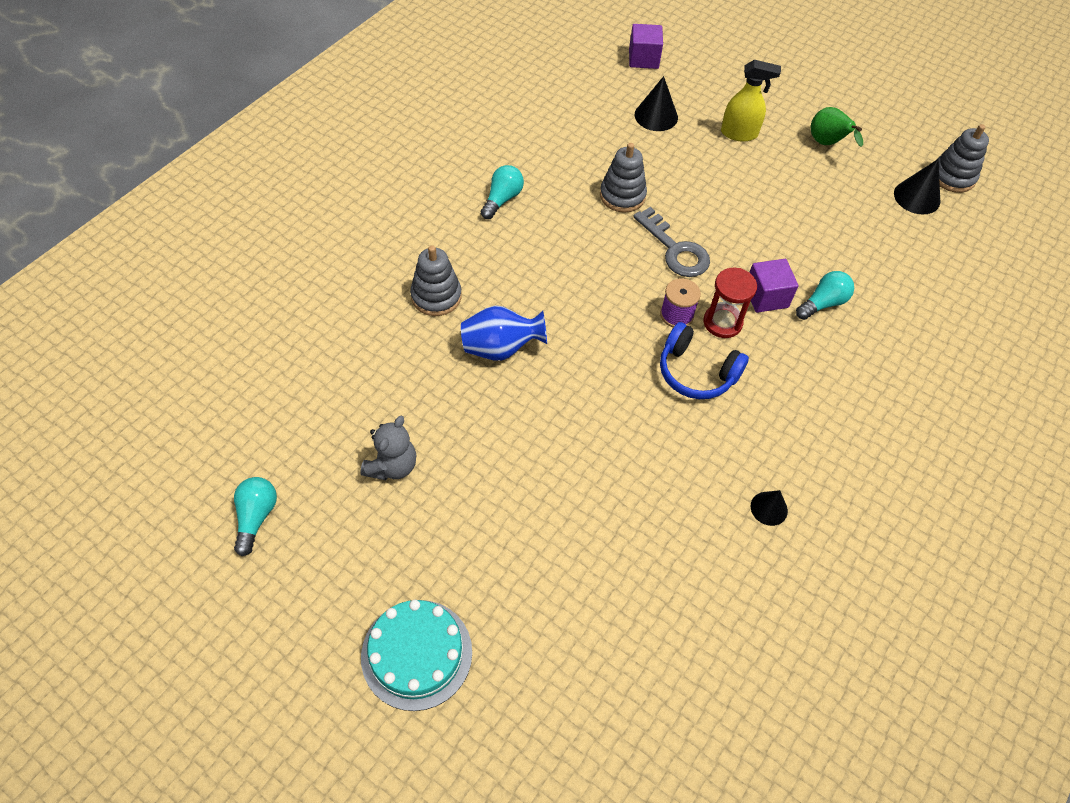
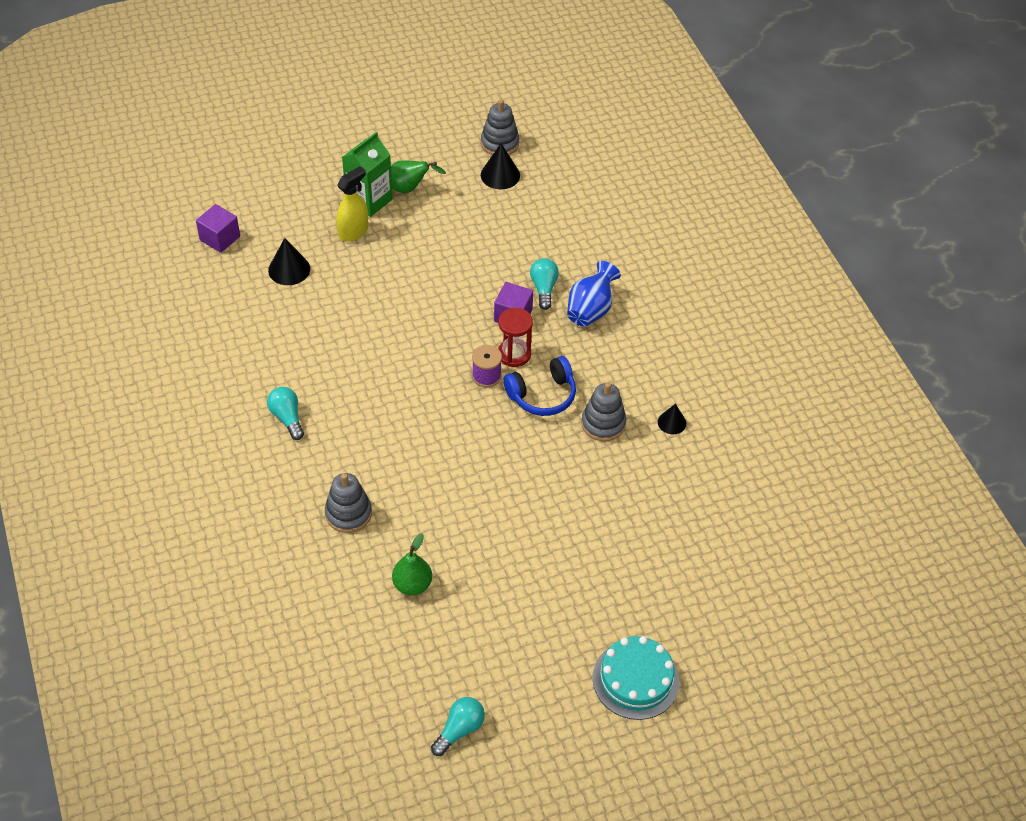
camera: 55 degrees left, 5 degrees down
turquoise light bulb [234,477,277,556] -> turquoise light bulb turned 90 degrees clockwise [431,697,485,756]
grey teddy bear [360,416,416,480] -> none
blue vase [461,305,547,361] -> blue vase moved to [567,261,621,327]
grey stacking toy [600,143,647,213] -> grey stacking toy moved to [581,382,626,441]
grey key [633,207,710,277] -> none
none -> green carton [342,132,393,217]
none -> green pear [392,533,432,595]

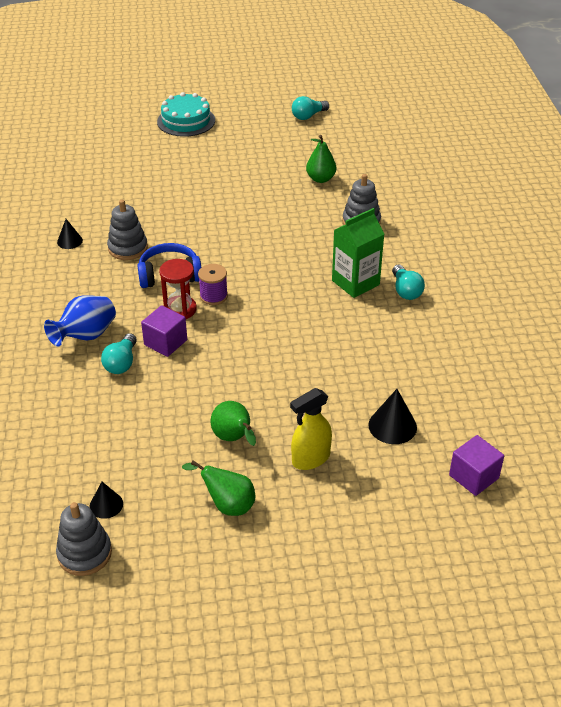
camera: 165 degrees left, 10 degrees down
green carton [342,132,393,217] -> green carton moved to [332,208,384,298]
black cone [481,143,520,189] -> black cone [90,482,123,519], size x0.64
none -> green pear [211,401,256,446]

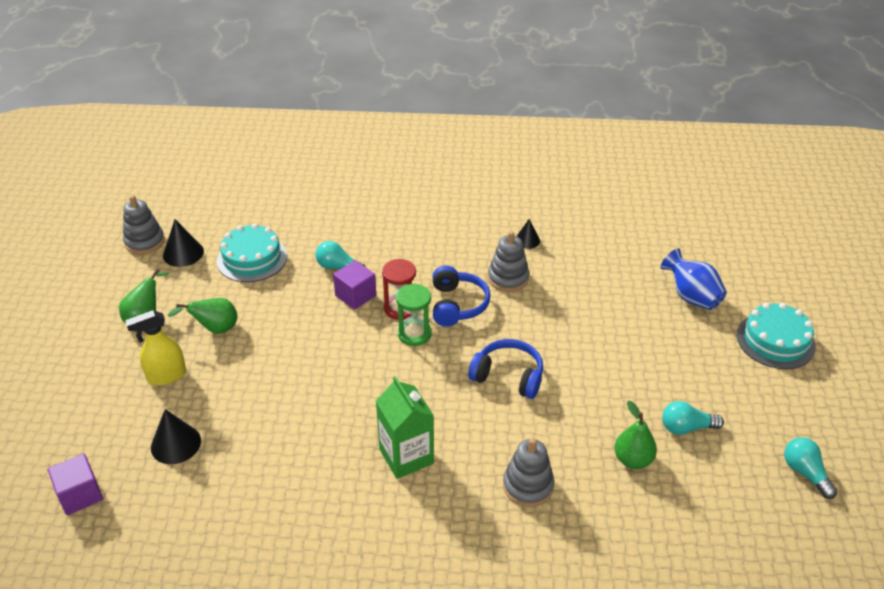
camera: 100 degrees right, 0 degrees up
blue vase [44,295,116,347] -> blue vase moved to [660,248,727,310]
black cone [90,482,123,519] -> black cone [163,219,204,267], size x1.56
purple spool [198,264,228,305] -> green hourglass [396,283,432,346]
yellow spray bottle [290,388,332,470] -> yellow spray bottle turned 90 degrees counterclockwise [125,310,186,385]
turquoise light bulb [392,265,425,300] -> turquoise light bulb moved to [662,401,724,435]
none -> turquoise cake [217,223,287,282]
none -> blue headphones [468,339,543,399]

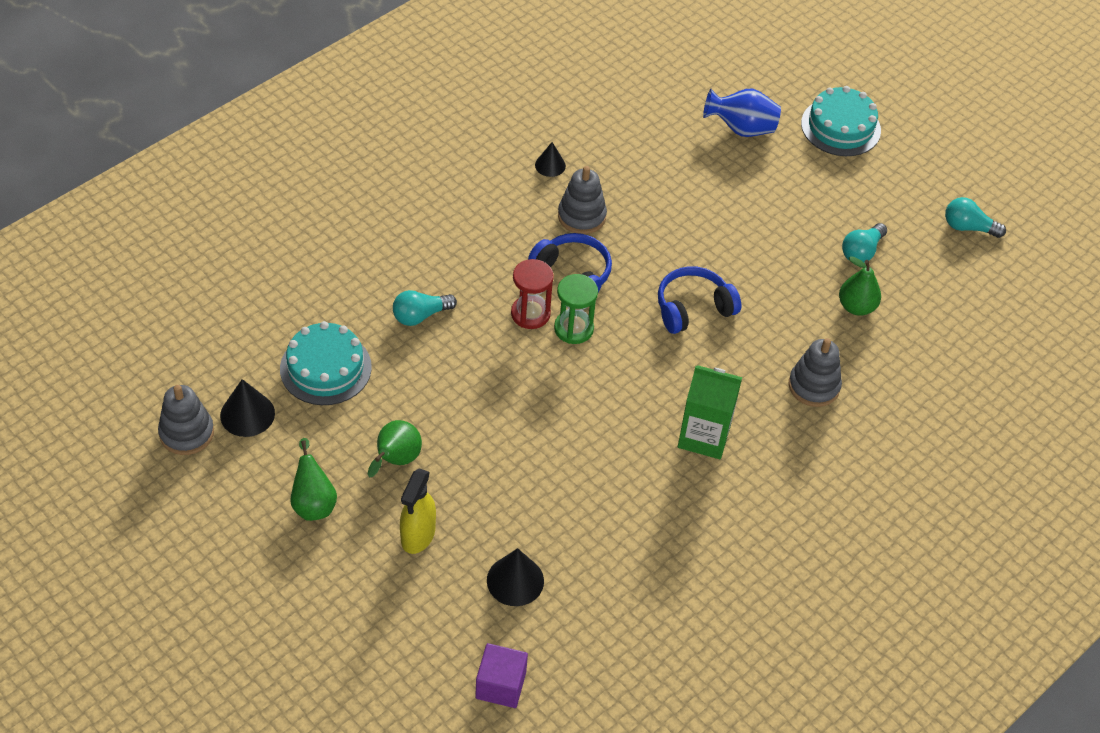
camera: 50 degrees left, 10 degrees up
purple cube [333,260,376,310] -> none

